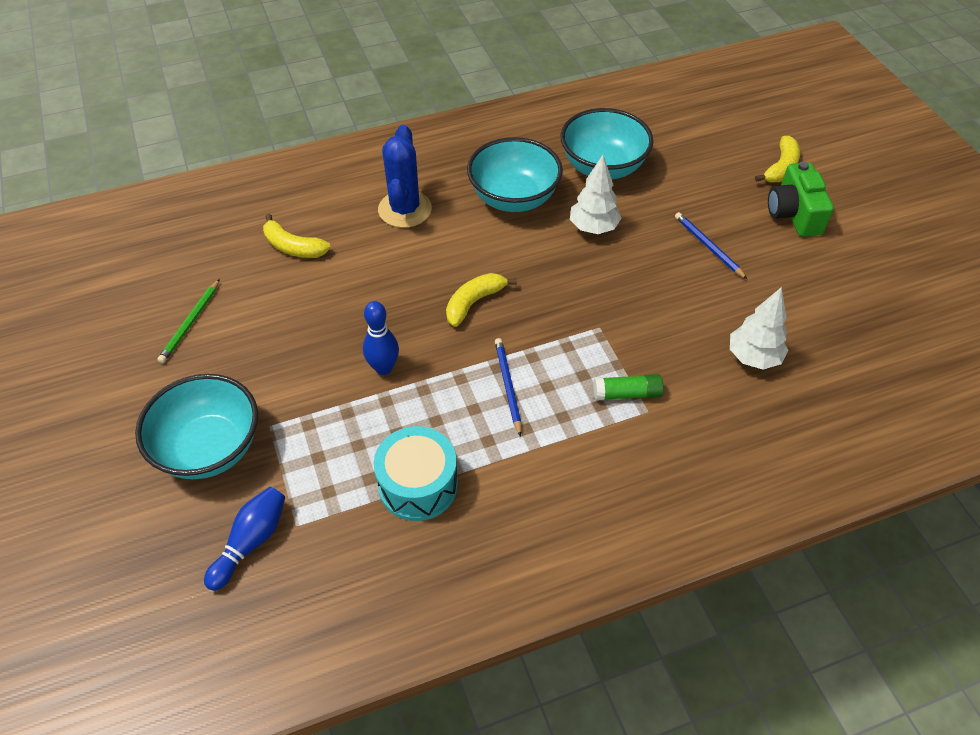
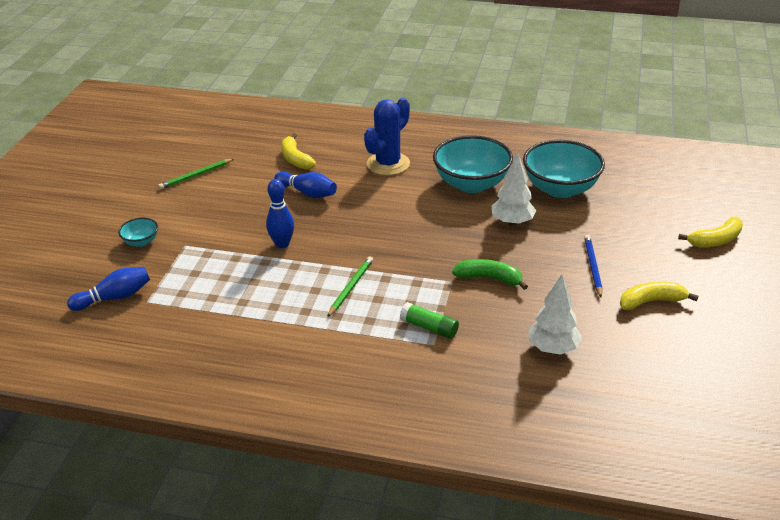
camera: 35 degrees right, 15 degrees down
turquoise bowl [135,374,258,479] -> turquoise bowl [118,217,158,247], size x0.46
turquoise drum [374,426,458,521] -> none
yellow banana [446,273,517,327] -> yellow banana moved to [620,282,698,310]
blue pencil [495,338,521,437] -> green pencil [327,256,373,317]
green camera [768,161,834,237] -> none
none -> blue bowling pin [274,171,337,198]
none -> green banana [452,259,528,290]

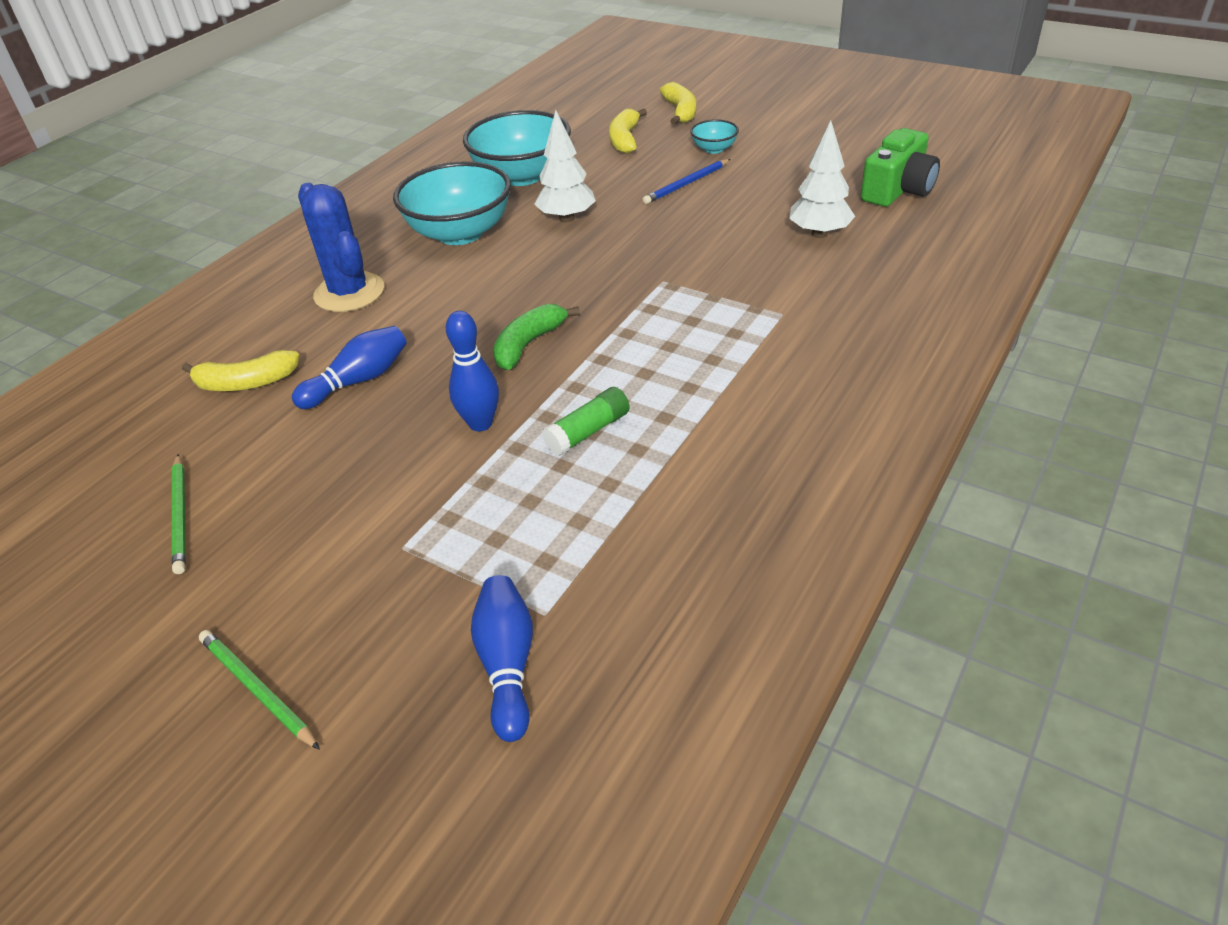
camera: 70 degrees left, 5 degrees up
turquoise bowl [118,217,158,247] -> turquoise bowl moved to [690,119,739,154]
green pencil [327,256,373,317] -> green pencil moved to [199,630,320,750]
green glue stick [400,302,459,339] -> green glue stick moved to [542,387,630,456]
green banana [452,259,528,290] -> green banana moved to [493,304,580,370]
blue pencil [584,235,603,297] -> blue pencil turned 60 degrees counterclockwise [642,159,731,204]
yellow banana [620,282,698,310] -> yellow banana moved to [609,108,647,154]
none -> green camera [861,128,940,207]

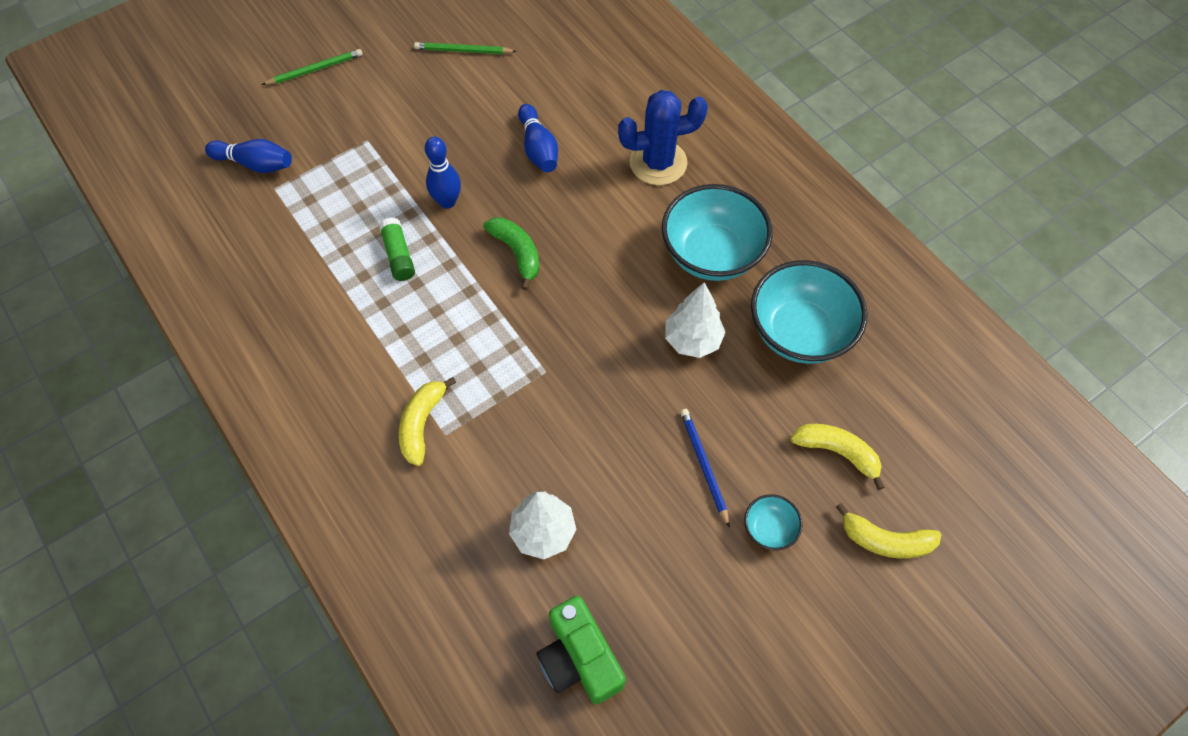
camera: 110 degrees right, 20 degrees up
yellow banana [182,350,300,391] -> yellow banana moved to [399,377,456,466]

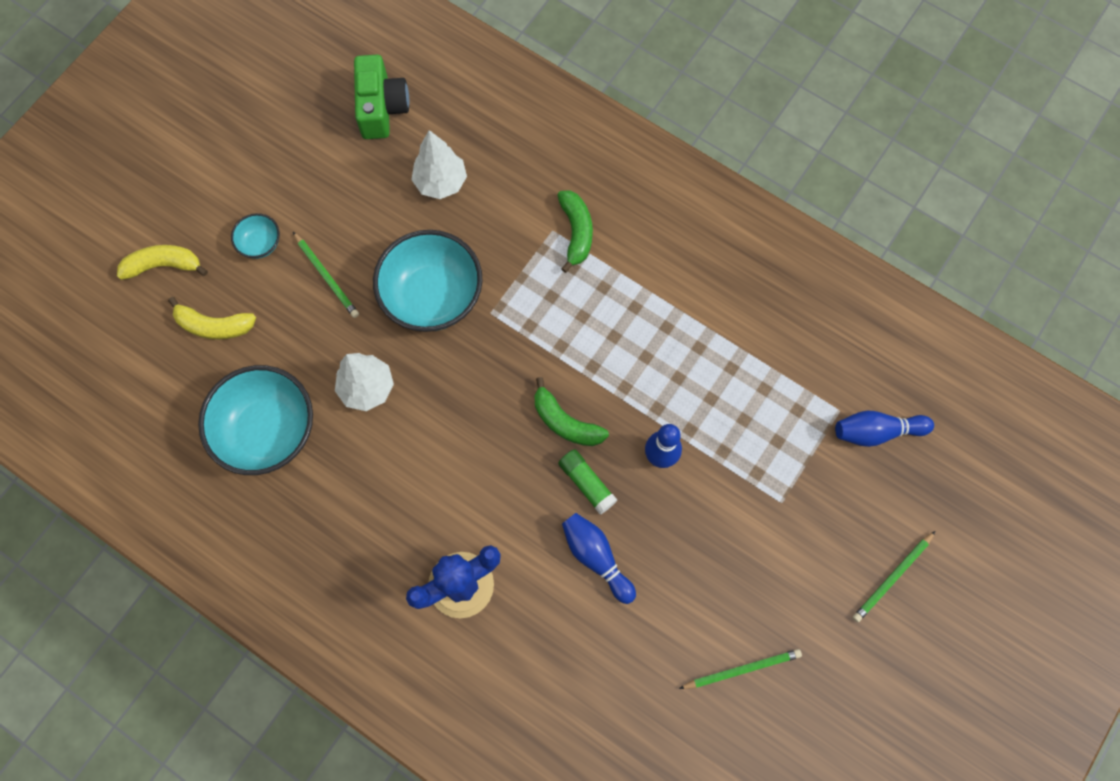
camera: 160 degrees right, 10 degrees up
green glue stick [379,217,415,281] -> green glue stick moved to [558,449,617,515]
yellow banana [399,377,456,466] -> green banana [557,190,593,273]
green camera [536,596,626,704] -> green camera turned 45 degrees clockwise [354,55,409,139]
turquoise bowl [662,184,772,281] -> turquoise bowl moved to [373,230,482,332]
blue pencil [680,409,730,528] -> green pencil [293,232,359,318]

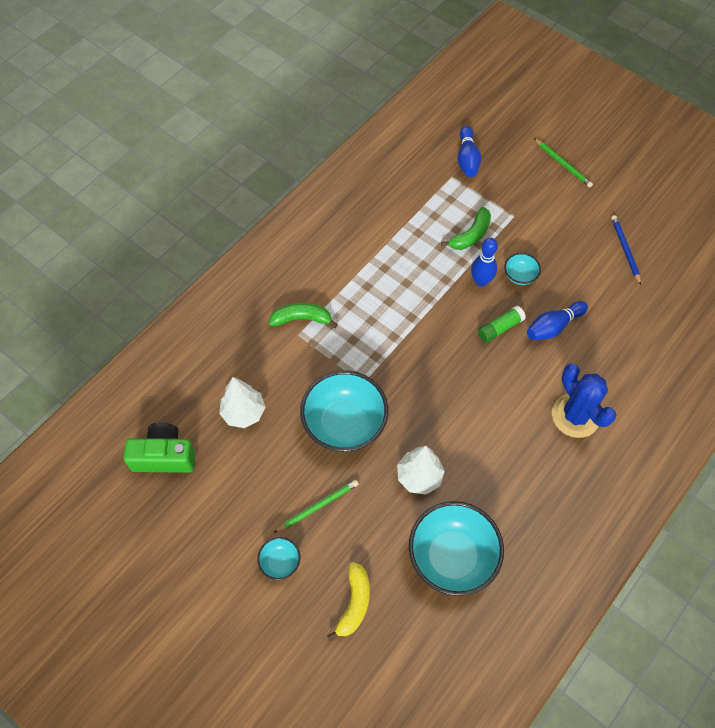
camera: 85 degrees left, 10 degrees down
yellow banana [117,245,208,280] -> none
green banana [535,377,609,446] -> green banana moved to [441,207,491,250]
green pencil [679,649,802,689] -> blue pencil [611,215,641,285]
none -> turquoise bowl [504,253,541,285]

